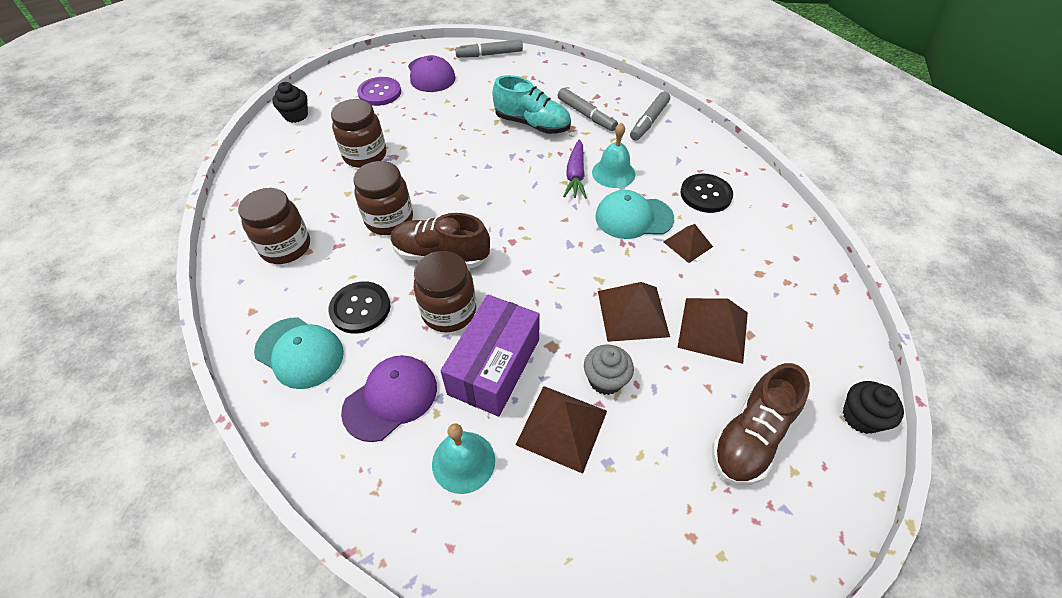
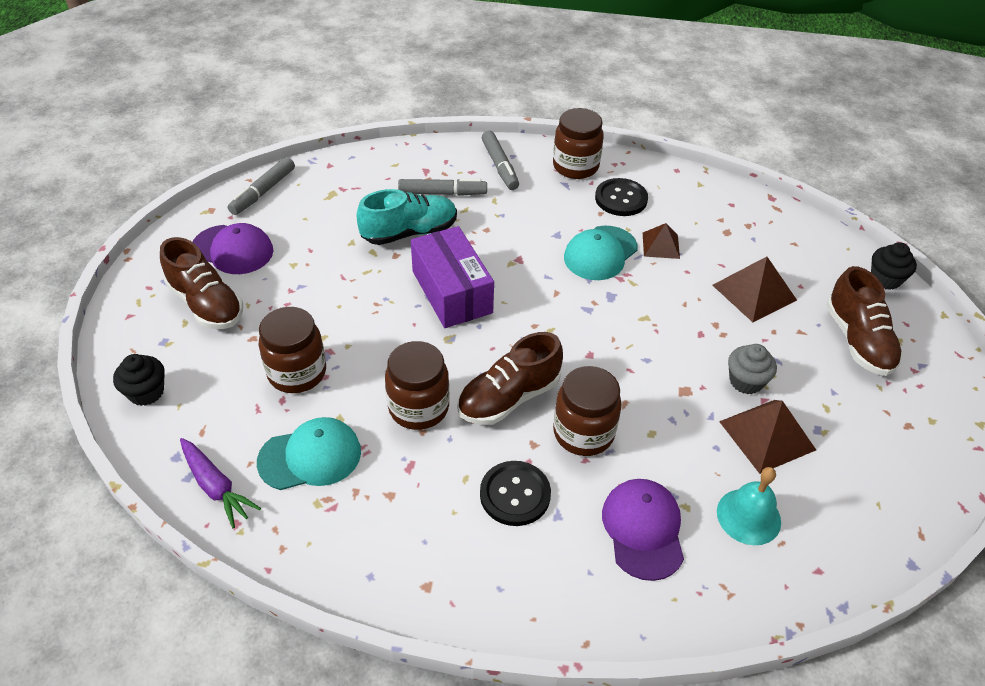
camera: 50 degrees left, 5 degrees down
brown jar [238,188,310,264] -> brown jar moved to [553,108,604,179]
turquoise cap [254,317,344,389] -> turquoise cap moved to [257,417,361,490]
purple button [357,77,401,106] -> brown shoe [160,237,243,329]
purple box [440,295,540,417] -> purple box moved to [411,226,494,328]
purple carrot [563,139,587,199] -> purple carrot moved to [180,438,261,528]
turquoise bell [592,123,635,188] -> none
brown pyramid [598,282,670,342] -> none

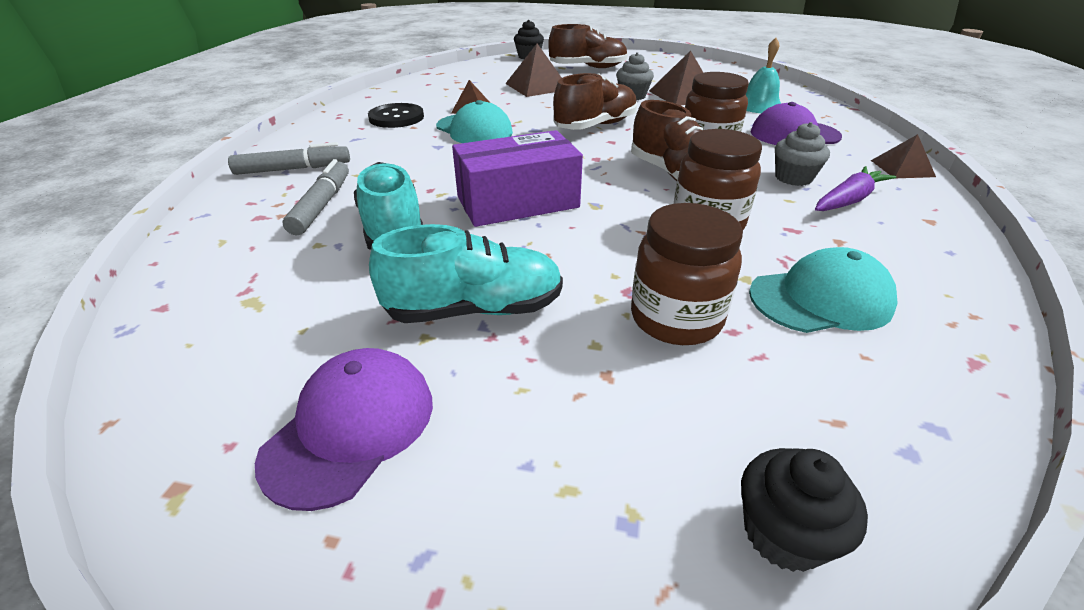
camera: 85 degrees left, 10 degrees down
brown shoe [160,237,243,329] -> brown shoe moved to [553,73,637,130]
purple carrot [180,438,261,528] -> purple carrot moved to [815,166,896,211]
grey marker [227,157,295,215] -> none
turquoise cap [257,417,361,490] -> turquoise cap turned 90 degrees clockwise [749,247,898,333]
black button [480,461,551,526] -> grey cupcake [775,122,830,186]
brown jar [553,108,604,179] -> none
none -> turquoise shoe [369,224,563,323]
none -> brown pyramid [871,134,936,178]

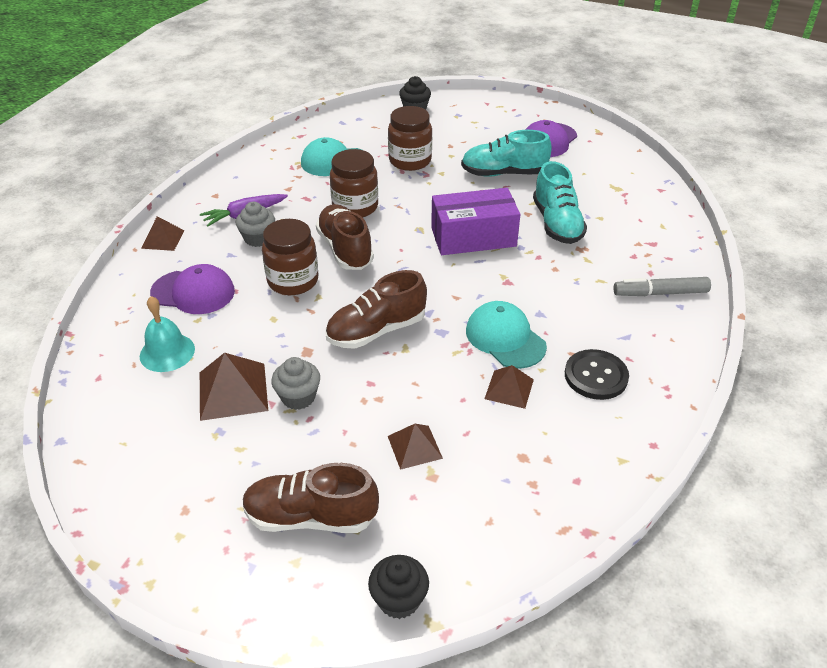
camera: 170 degrees left, 5 degrees up
grey marker [283,159,349,235] -> none
brown pyramid [505,44,562,97] -> brown pyramid [388,424,443,470], size x0.63

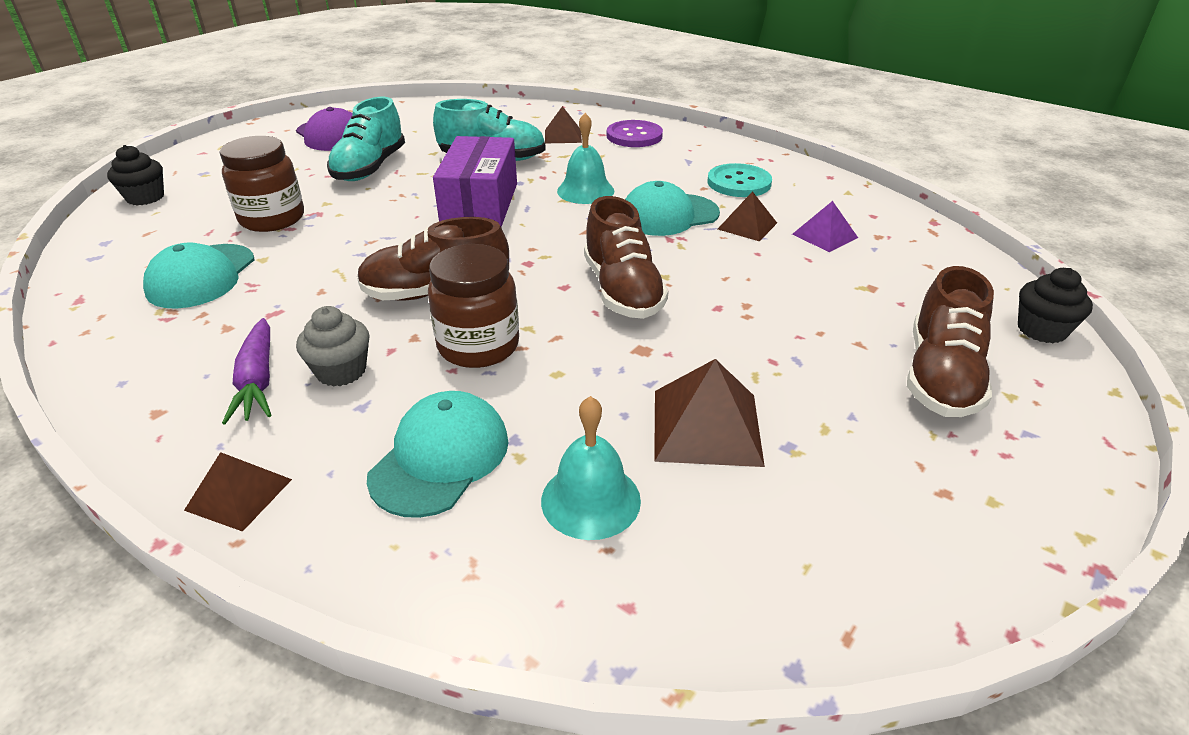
camera: 75 degrees left, 5 degrees down
purple cap [150,264,235,314] -> turquoise cap [367,391,509,518]
grey cupcake [271,357,320,410] -> none
brown jar [330,149,378,218] -> none
brown pyramid [388,424,443,470] -> brown pyramid moved to [545,106,582,143]
black button [565,349,629,400] -> turquoise button [707,163,772,197]
grey marker [613,277,711,296] -> purple button [607,120,663,147]
none -> turquoise bell [557,113,614,204]
none -> purple pyramid [792,201,858,252]

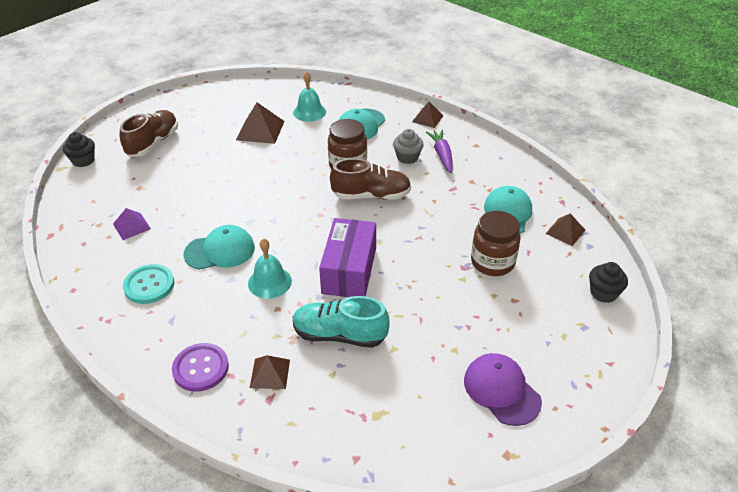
camera: 175 degrees left, 5 degrees up
turquoise shoe [327,97,405,181] -> none
brown shoe [584,196,668,319] -> none
brown pyramid [718,191,777,241] -> brown pyramid moved to [546,213,585,246]

